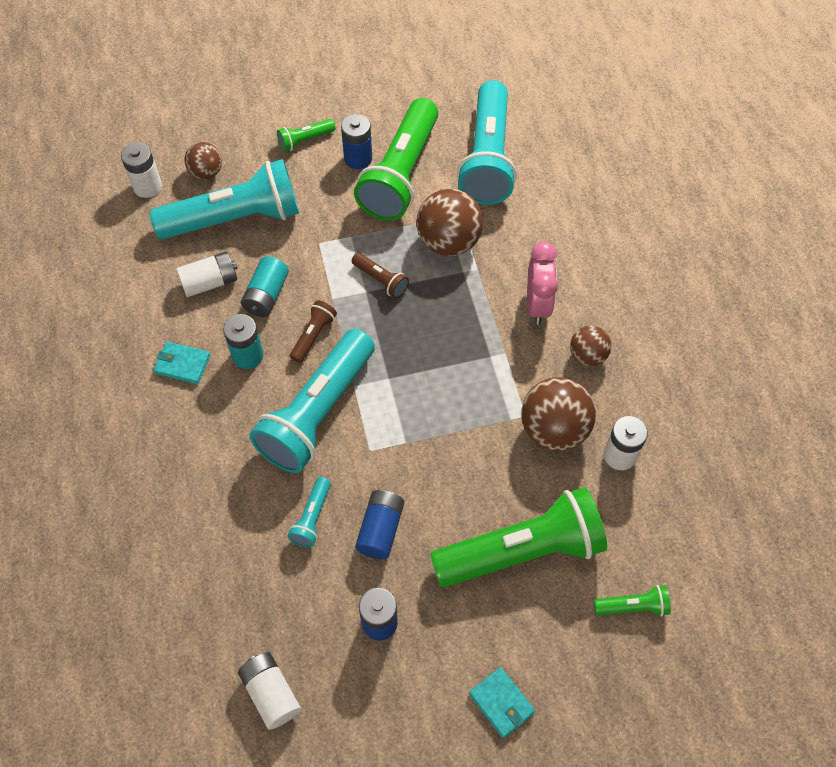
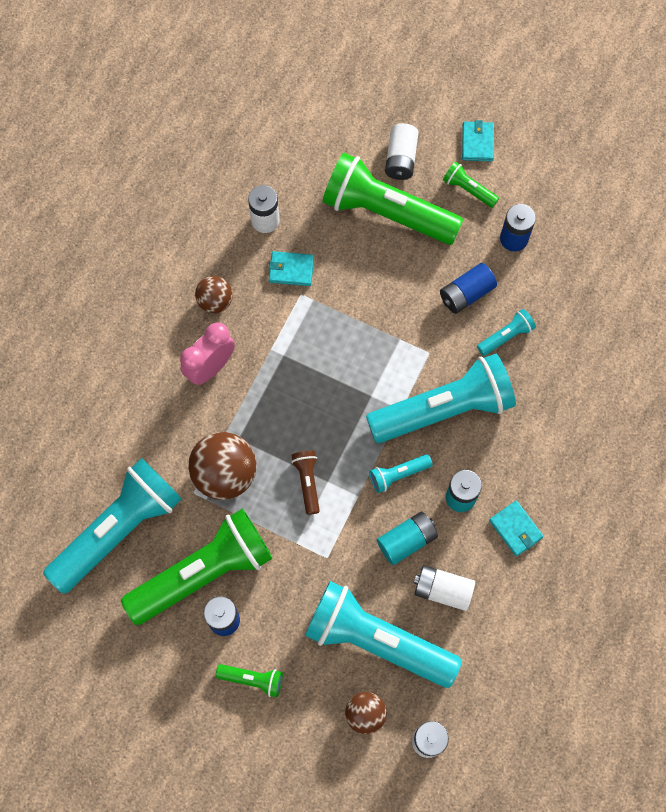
camera: 140 degrees left, 10 degrees up
white battery [238,652,301,730] -> white battery moved to [385,123,419,180]
brown flashlight [290,300,337,363] -> turquoise flashlight [369,454,433,493]
brown ball [521,377,596,451] -> turquoise wallet [269,251,314,286]
green flashlight [594,585,671,617] -> green flashlight moved to [443,161,499,208]

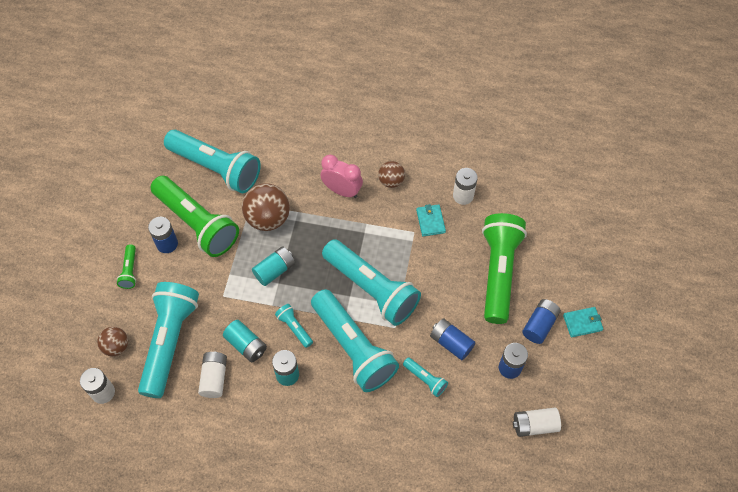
camera: 75 degrees right, 10 degrees down
brown flashlight [291,451,320,515] -> turquoise battery [252,246,295,286]
white battery [385,123,419,180] -> white battery moved to [513,407,561,437]
green flashlight [443,161,499,208] -> blue battery [522,299,561,344]
turquoise wallet [489,501,544,556] -> none
none -> turquoise flashlight [322,239,421,326]

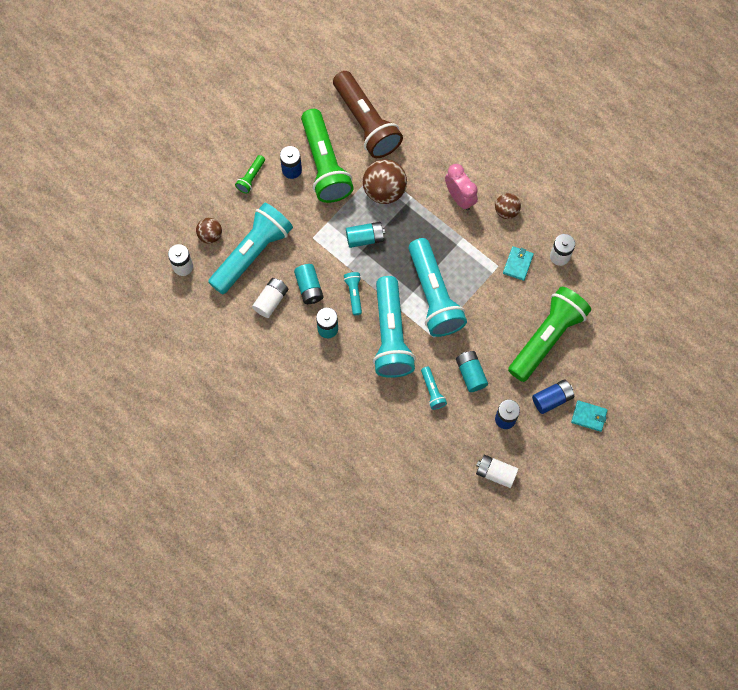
camera: 30 degrees right, 10 degrees up
turquoise flashlight [164,130,261,193] -> brown flashlight [333,71,403,158]
blue battery [430,318,475,360] -> turquoise battery [456,351,488,392]

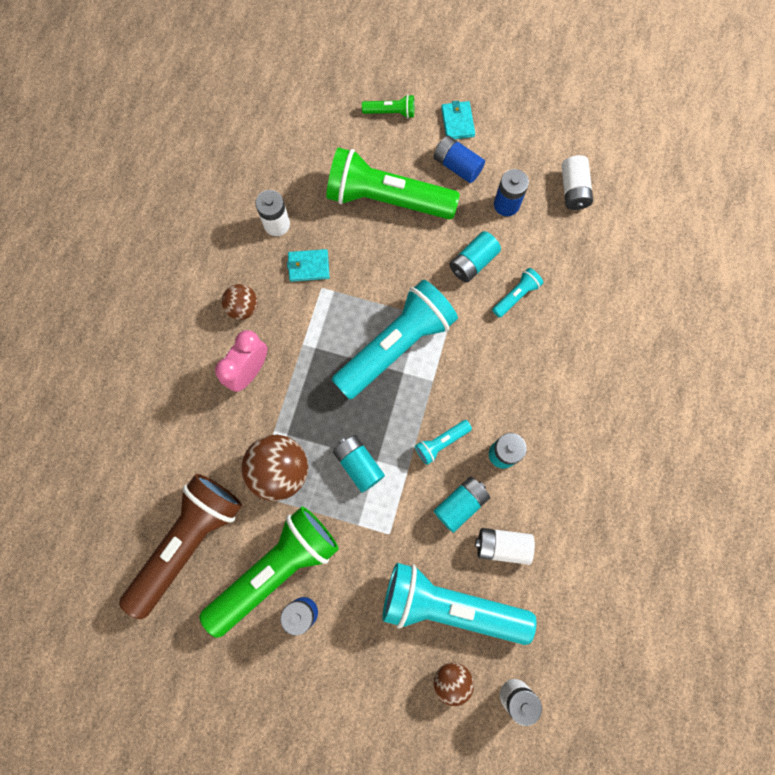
camera: 115 degrees left, 5 degrees up
green flashlight [235,155,265,194] -> green flashlight moved to [362,95,414,118]
turquoise flashlight [373,276,416,378] -> none

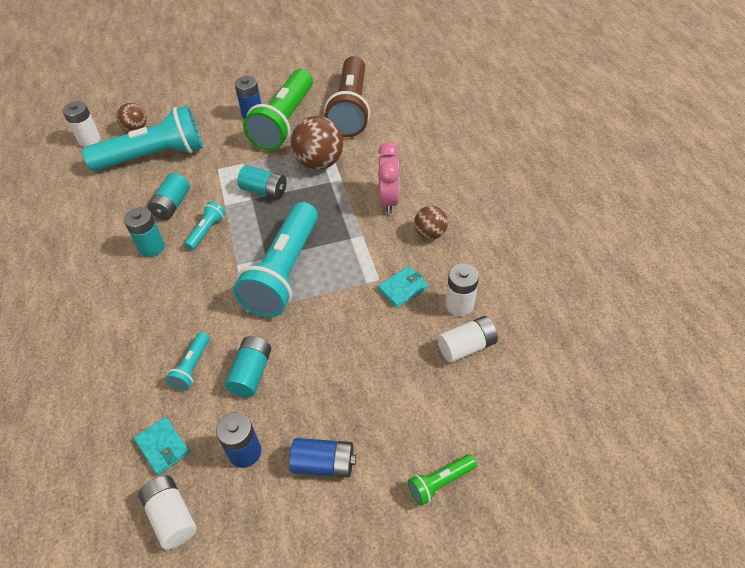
camera: 150 degrees right, 25 degrees down
green flashlight [326,147,460,219] -> none
turquoise wallet [441,100,475,139] -> turquoise wallet moved to [134,417,190,475]
white battery [475,528,535,565] -> white battery moved to [438,316,498,363]

